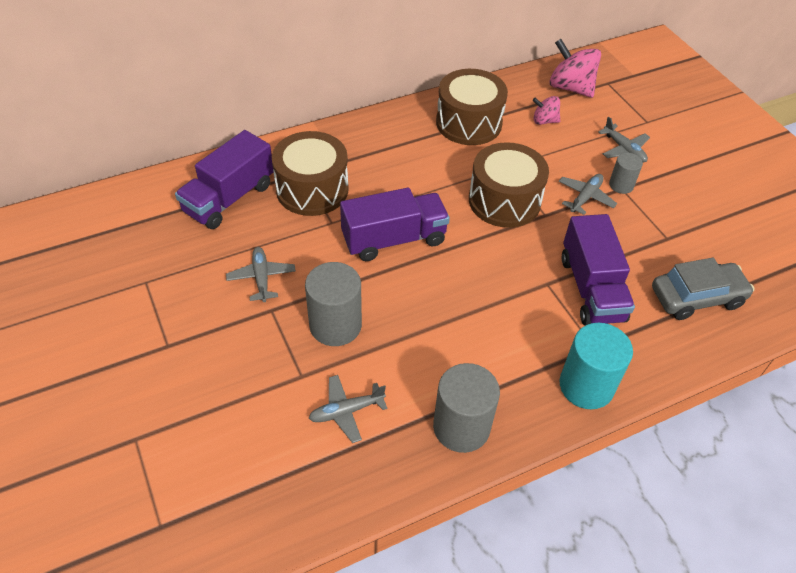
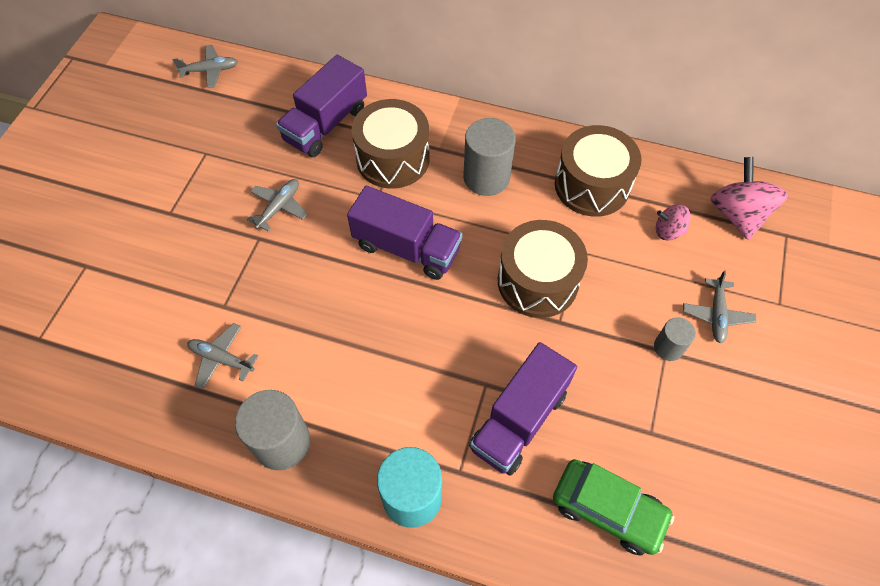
camera: 45 degrees right, 10 degrees up
purple truck [175,130,273,229] -> purple truck turned 45 degrees counterclockwise [276,55,367,157]
grey cylinder [305,262,362,346] -> grey cylinder moved to [463,118,516,196]
pink spinning top [533,96,560,125] -> pink spinning top turned 45 degrees counterclockwise [656,204,691,241]
grey plane [559,174,617,215] -> grey plane moved to [173,45,238,88]
grey car [652,258,754,320] -> green car [553,459,674,555]

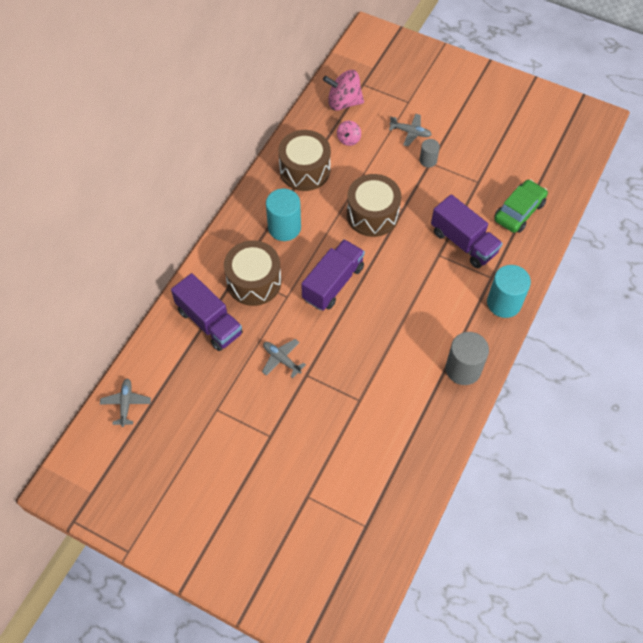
camera: 80 degrees left, 0 degrees up
grey plane [187,323,258,389] -> none
grey cylinder [463,118,516,196] -> turquoise cylinder [266,189,301,241]

